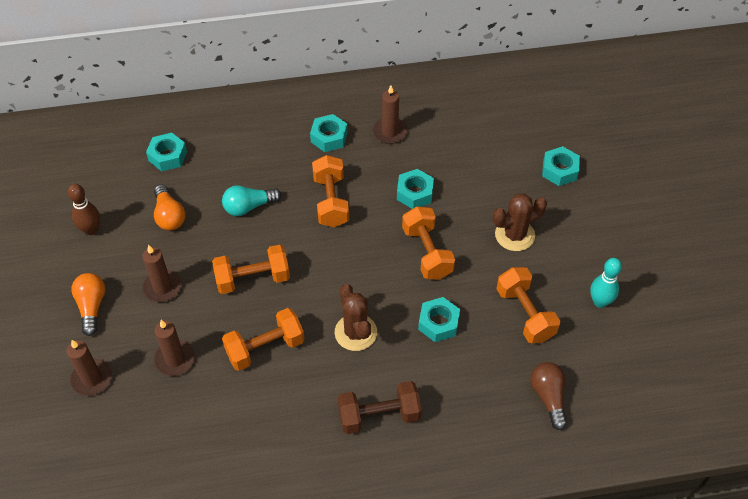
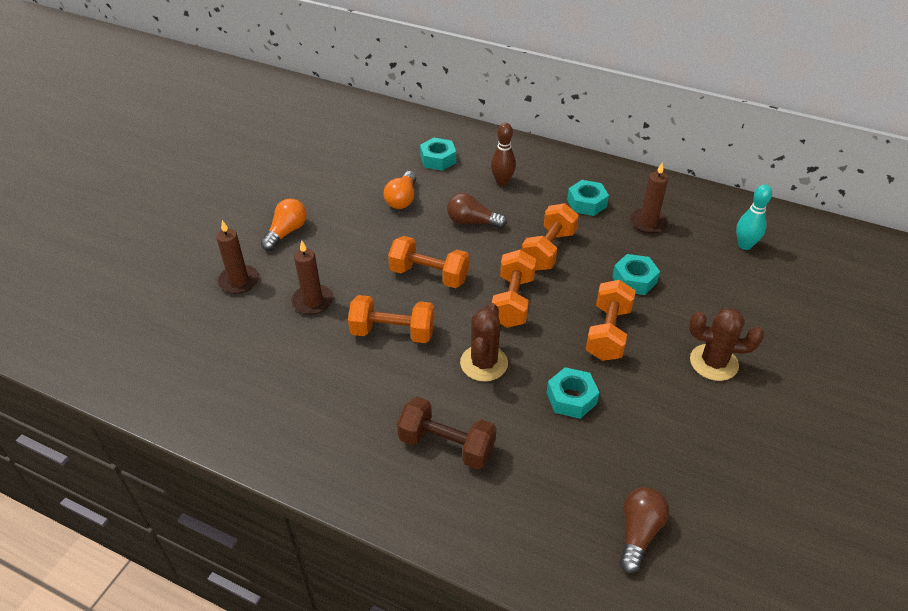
camera: 35 degrees right, 10 degrees down
brown bowling pin [68,184,100,235] -> brown bowling pin moved to [491,123,516,186]
brown candle [142,245,182,302] -> none
turquoise light bulb [222,185,281,216] -> brown light bulb [447,193,507,229]
orange dumbbell [496,267,560,343] -> orange dumbbell moved to [492,250,536,328]
turquoise nut [542,146,580,186] -> none
turquoise bowling pin [590,258,622,308] -> turquoise bowling pin moved to [736,184,772,250]

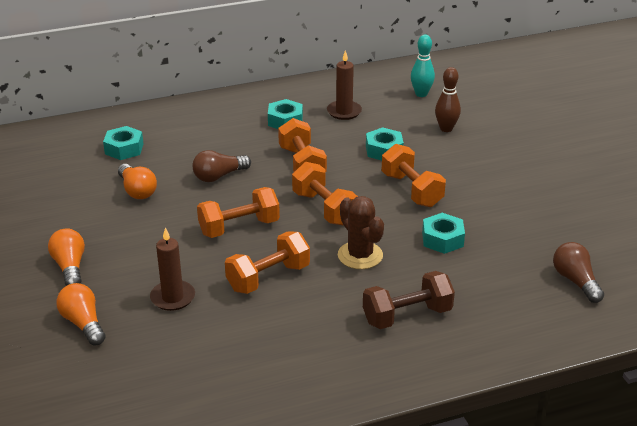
camera: 45 degrees left, 10 degrees down
brown candle [216,220,259,294] -> orange light bulb [56,283,106,345]
brown bowling pin [491,123,516,186] -> brown bowling pin moved to [435,67,461,132]
brown cactus [689,308,764,381] -> none

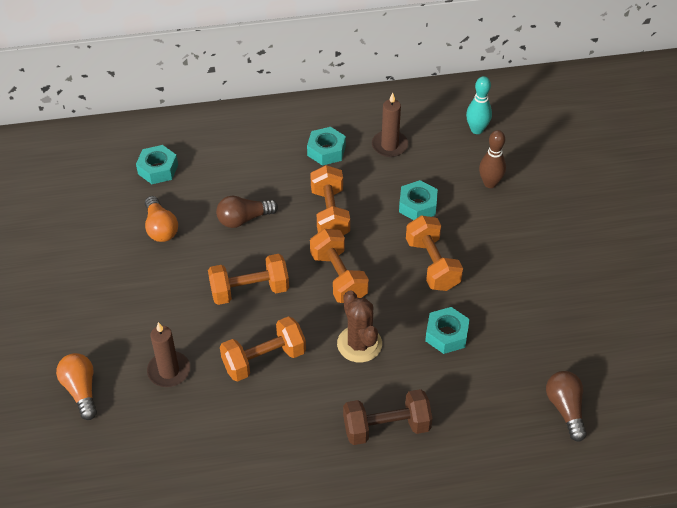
camera: 10 degrees right, 15 degrees up
orange light bulb [48,228,85,286] -> none

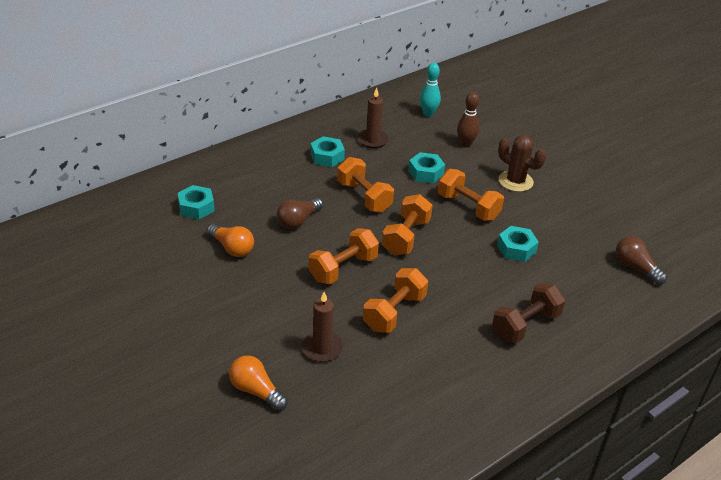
camera: 30 degrees left, 10 degrees down
orange dumbbell [310,229,369,303] -> orange dumbbell turned 75 degrees clockwise [382,194,433,255]
brown cactus [337,290,382,363] -> brown cactus moved to [498,135,546,192]

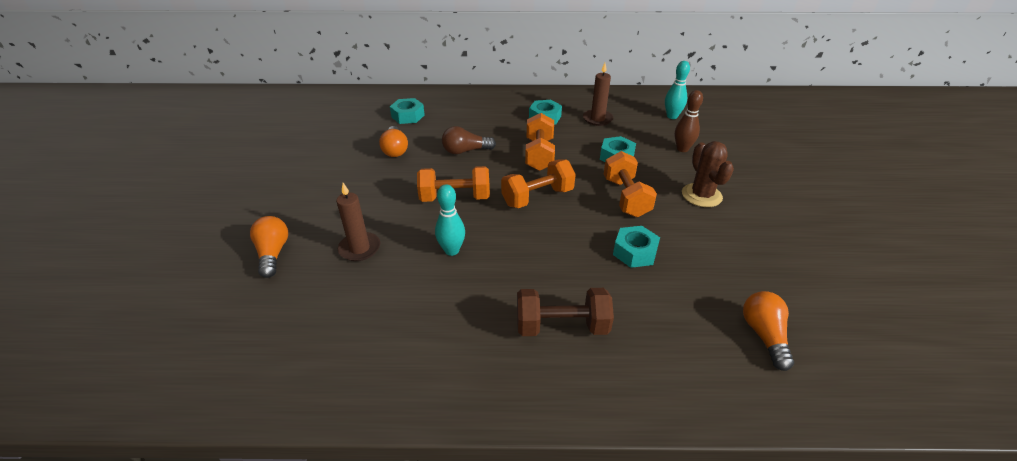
camera: 40 degrees right, 0 degrees up
orange dumbbell [363,268,428,333] -> turquoise bowling pin [435,184,465,256]
brown light bulb [616,236,667,285] -> orange light bulb [743,291,794,371]

